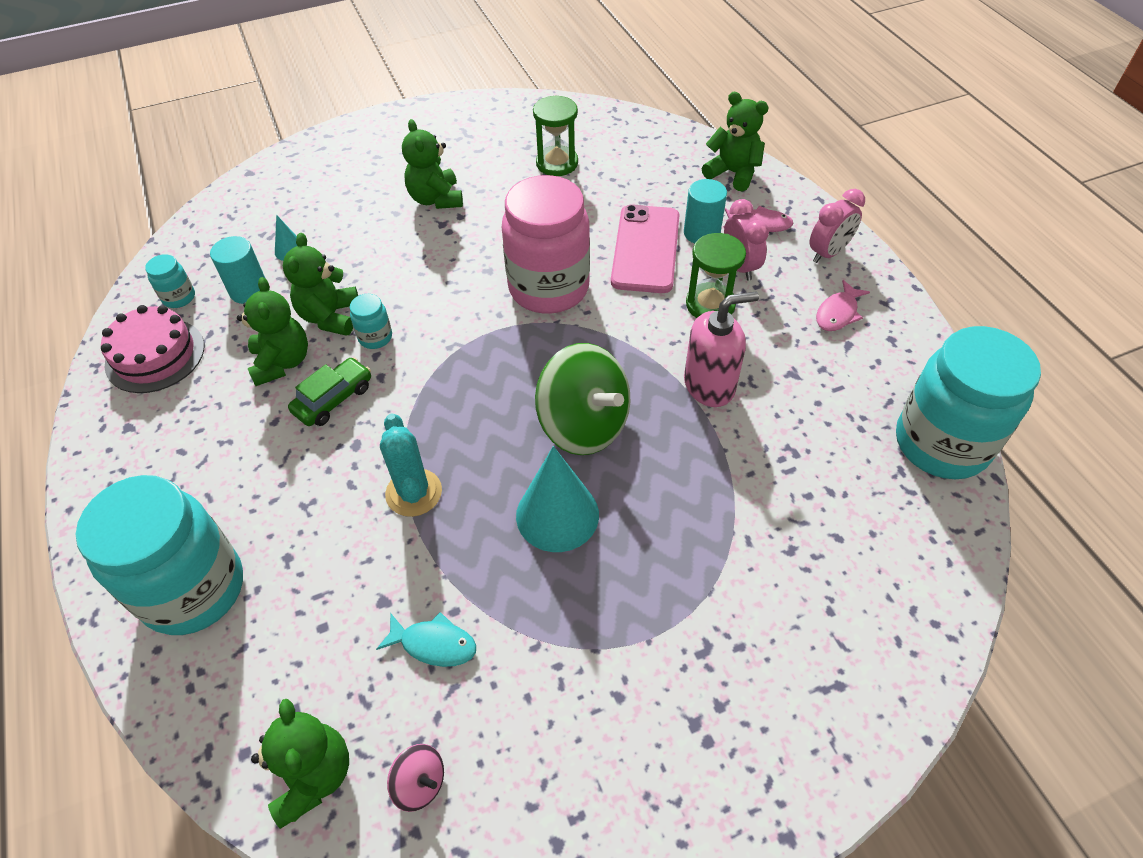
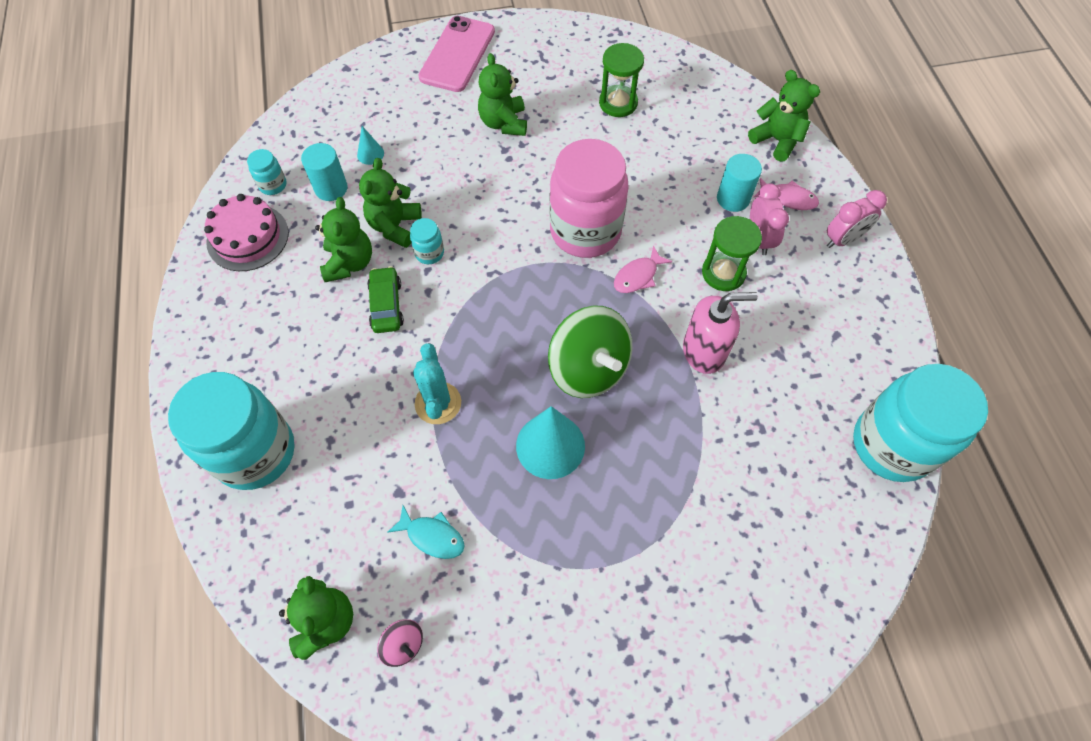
camera: 10 degrees right, 10 degrees up
green car [288,357,371,426] -> green car turned 60 degrees counterclockwise [367,266,404,333]
pink phone [611,204,679,293] -> pink phone moved to [418,16,495,92]
pink fish [816,280,870,331] -> pink fish moved to [614,245,673,293]

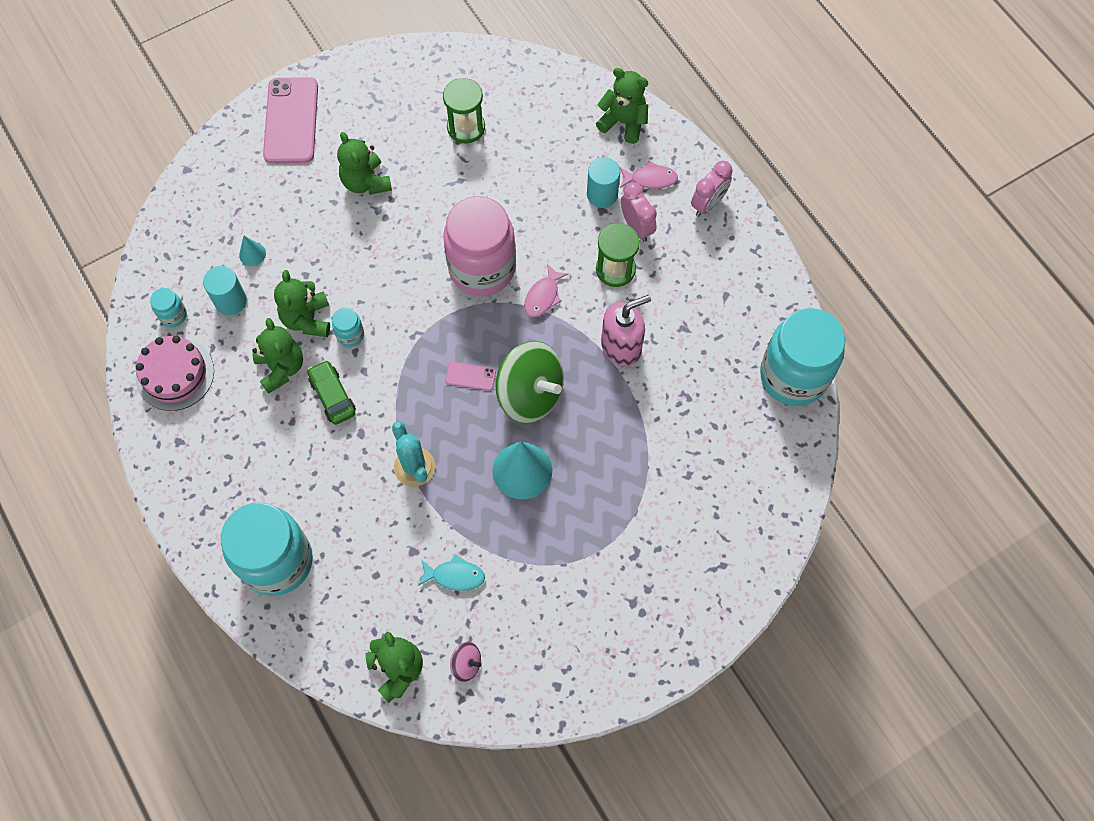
camera: 20 degrees left, 5 degrees up
none -> pink phone [445,362,496,391]

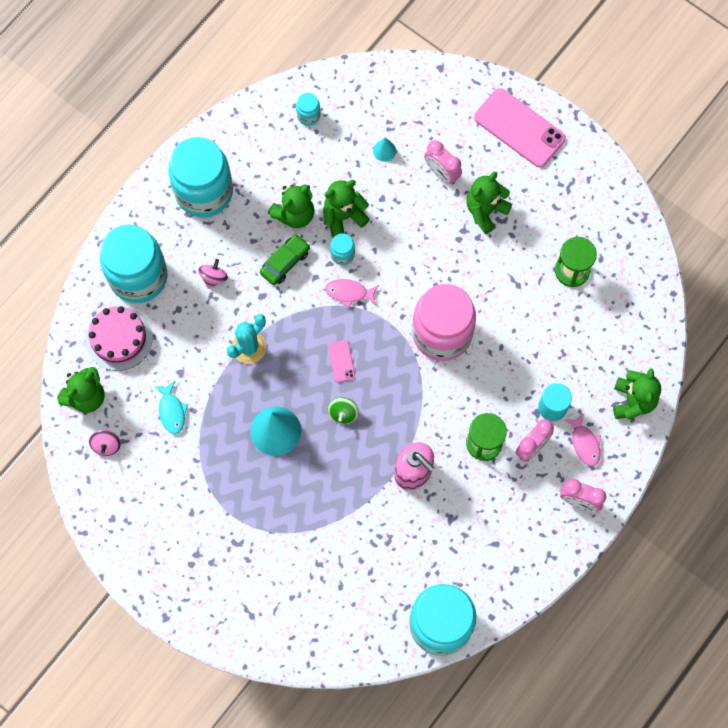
camera: 70 degrees right, 5 degrees up
pink cake [136,336,214,411] -> pink cake moved to [85,306,153,371]
turquoise cylinder [203,266,247,315] -> none
pink phone [263,77,318,164] -> pink phone turned 60 degrees clockwise [474,88,566,167]
green spinning top [496,341,564,424] -> green spinning top [328,397,359,424], size x0.44
pink fish [524,264,568,317] -> pink fish moved to [325,279,379,308]
none -> turquoise jar [168,137,233,218]
none -> pink spinning top [198,259,228,289]
none -> pink clock [424,140,462,184]

